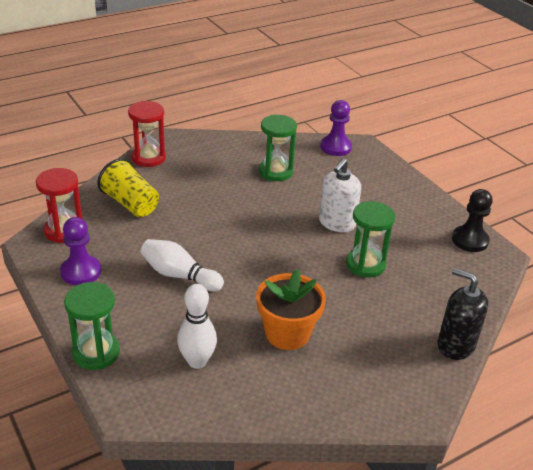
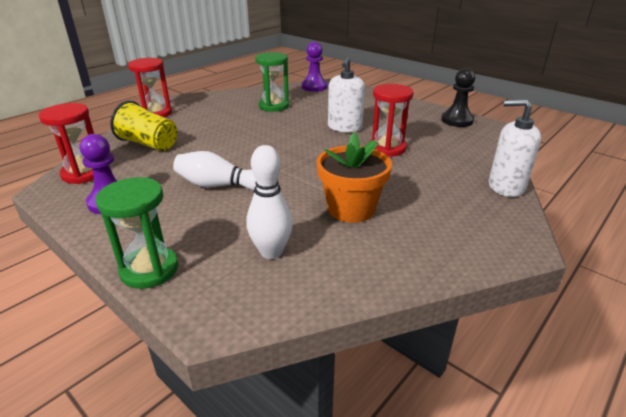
camera: 15 degrees left, 5 degrees down
green hourglass [346,201,395,278] -> red hourglass [370,84,414,157]
black soap dispenser [438,268,488,360] -> white soap dispenser [489,99,541,197]

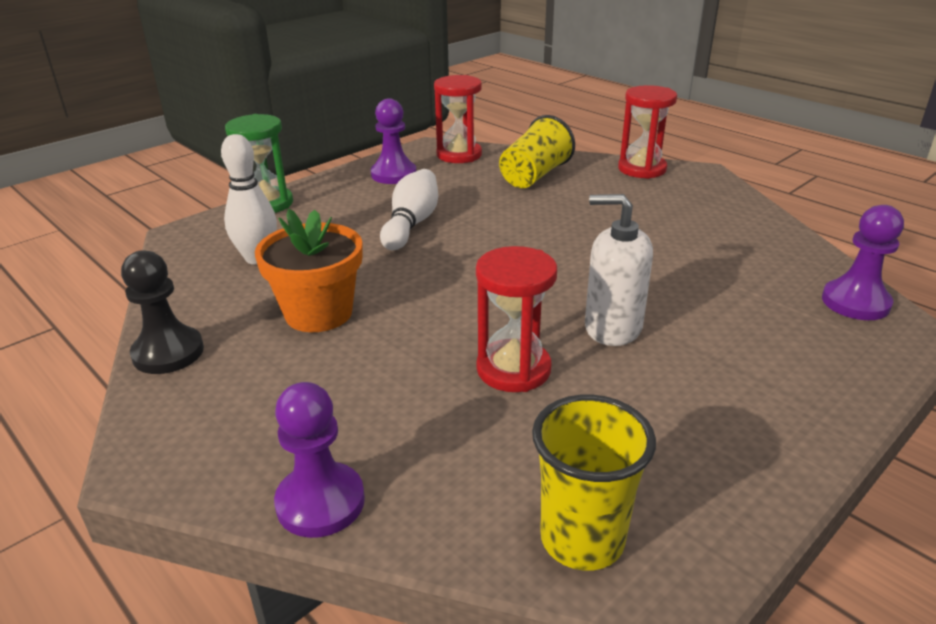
camera: 95 degrees right, 0 degrees up
green hourglass [255,52,289,112] -> none
black pawn [441,68,475,127] -> black pawn moved to [121,250,204,374]
white soap dispenser [489,99,541,197] -> purple pawn [274,382,365,538]
none -> yellow cup [532,394,656,571]

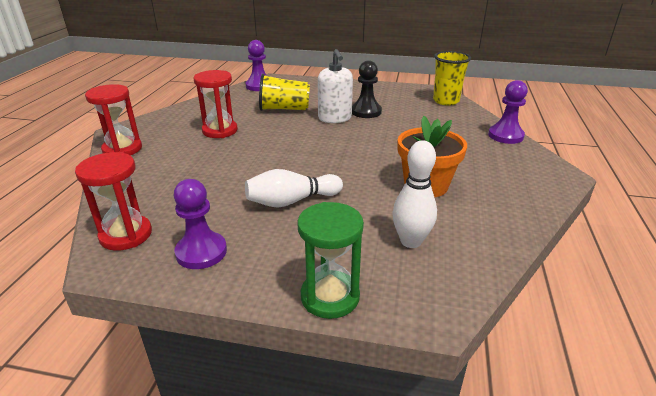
camera: 125 degrees left, 0 degrees up
black pawn [121,250,204,374] -> black pawn moved to [352,60,382,118]
red hourglass [476,246,557,392] -> red hourglass moved to [194,70,238,138]
yellow cup [499,115,575,188] -> yellow cup moved to [259,74,310,111]

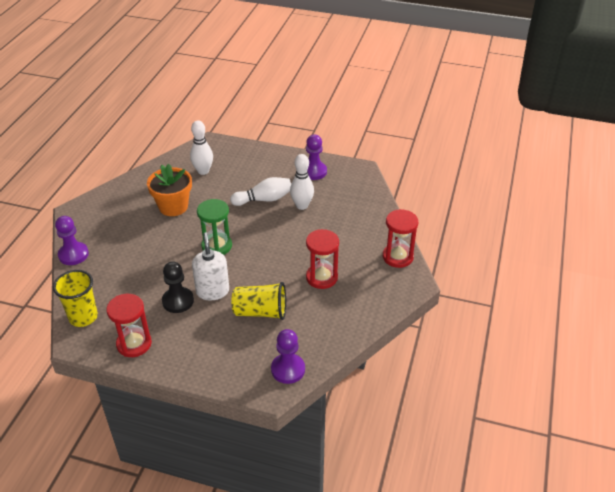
camera: 175 degrees left, 10 degrees up
red hourglass [75,152,152,251] -> red hourglass moved to [106,294,152,357]
green hourglass [297,202,364,319] -> green hourglass moved to [197,199,232,255]
none -> white bowling pin [290,154,314,210]

